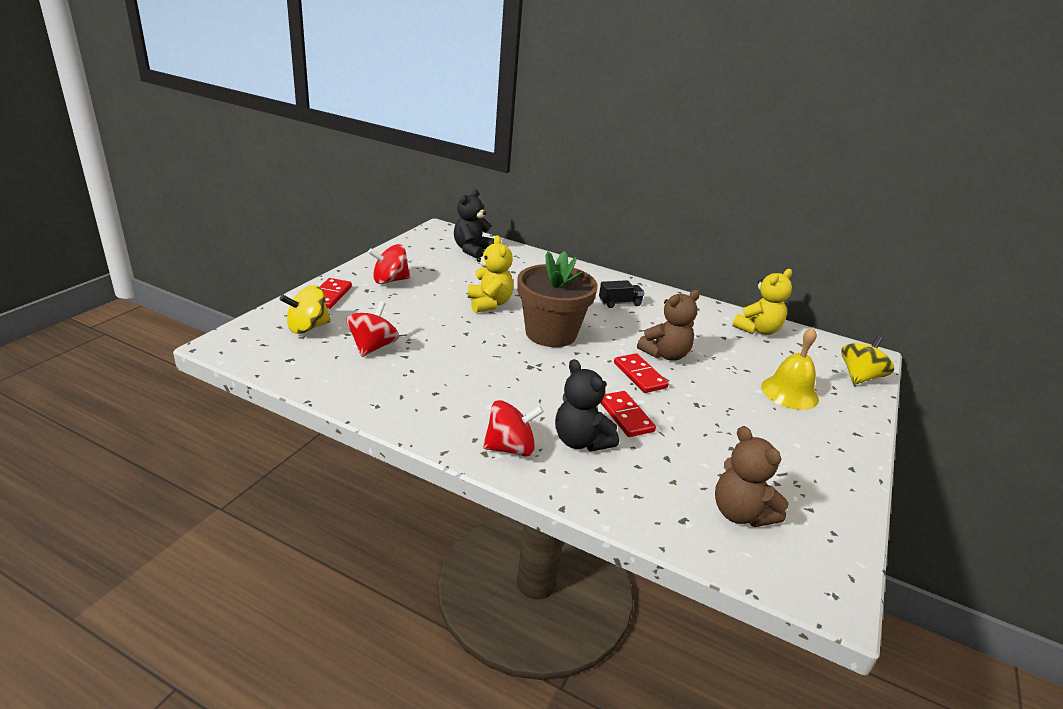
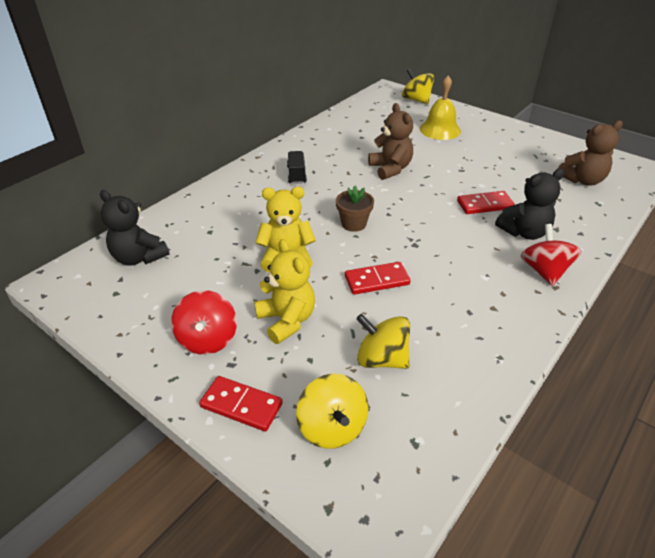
camera: 75 degrees left, 10 degrees up
red spinning top [346,301,399,357] -> yellow spinning top [356,314,410,369]
brown flower pot [517,251,597,347] -> brown flower pot [336,186,374,232], size x0.48
red domino [614,353,669,393] -> red domino moved to [345,262,411,295]
yellow teddy bear [732,269,792,335] -> yellow teddy bear moved to [254,239,315,344]

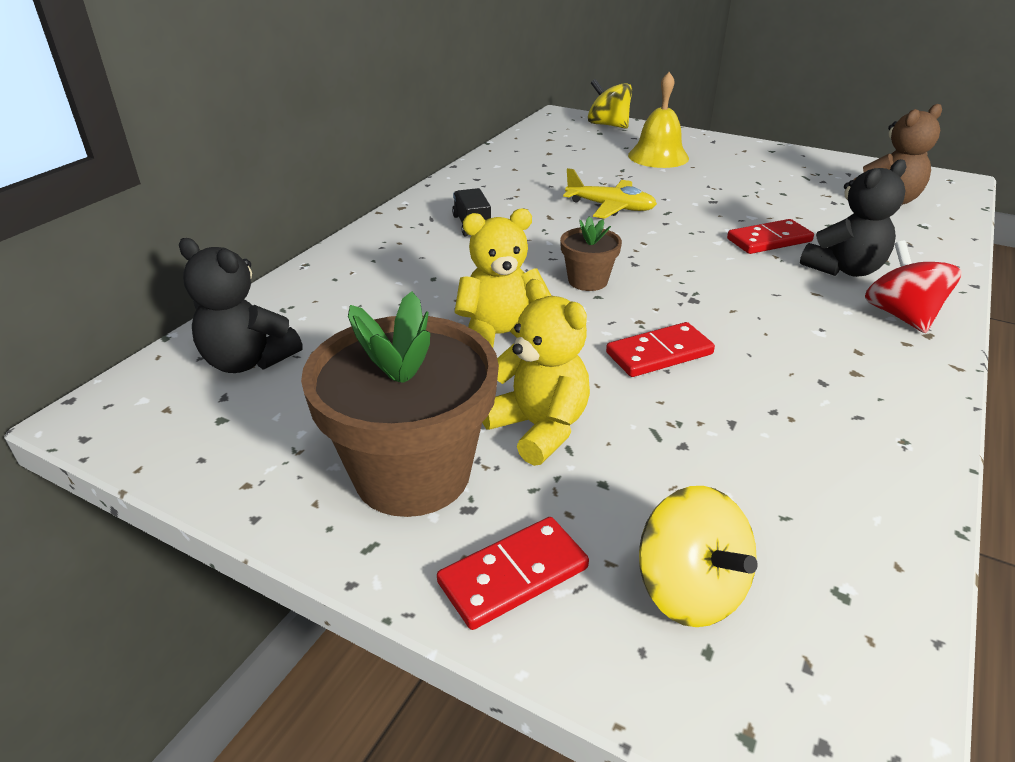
camera: 10 degrees left, 5 degrees down
red spinning top [171,290,237,355] -> brown flower pot [301,291,499,517]
red domino [199,376,283,431] -> red domino turned 45 degrees counterclockwise [437,517,589,630]
yellow spinning top [356,314,410,369] -> none
brown teddy bear [368,103,413,180] -> yellow plane [563,168,657,219]

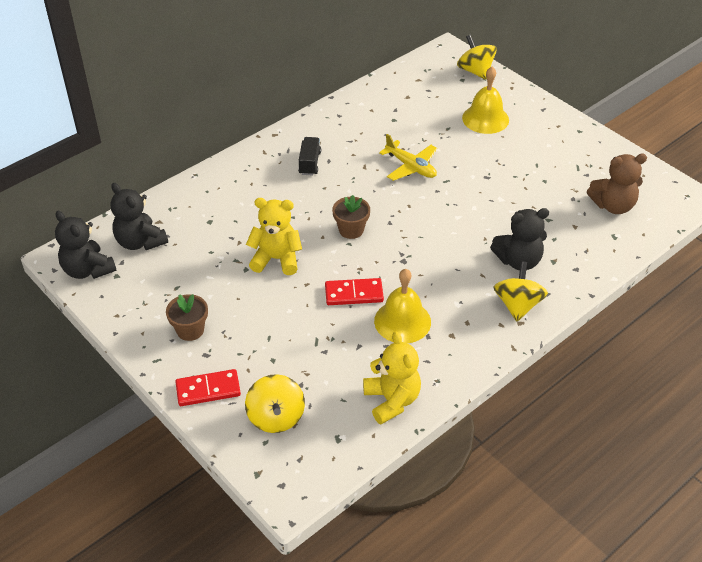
camera: 20 degrees right, 10 degrees up
brown flower pot [301,291,499,517] -> brown flower pot [166,294,208,341], size x0.48
yellow teddy bear [482,279,590,466] -> yellow teddy bear moved to [363,332,421,424]
red domino [727,219,814,254] -> none
red spinning top [865,240,962,333] -> yellow spinning top [493,261,548,321]
none -> black teddy bear [55,211,117,279]
none -> yellow bell [374,269,431,343]

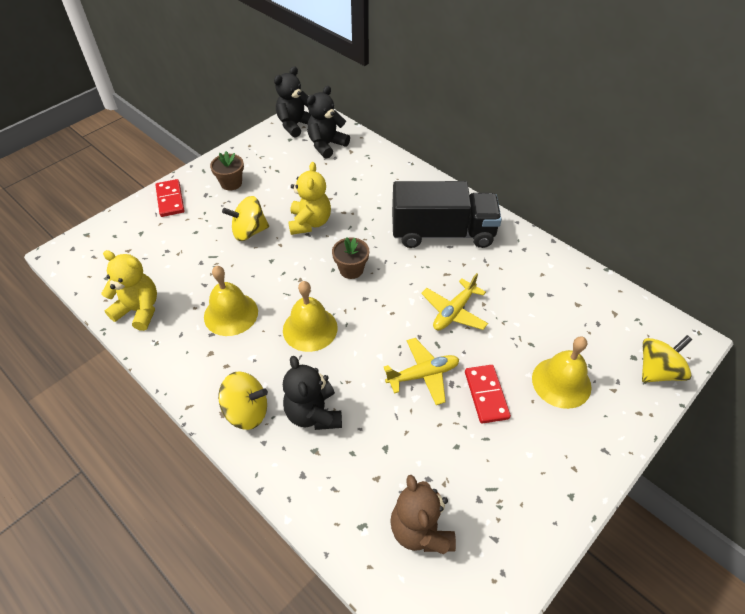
camera: 85 degrees right, 5 degrees up
yellow spinning top [245,374,305,433] -> yellow spinning top moved to [222,196,269,241]
black truck [298,137,321,176] -> black truck [392,181,502,248], size x2.36
red domino [325,278,384,305] -> red domino moved to [465,365,511,424]
yellow teddy bear [363,332,421,424] -> yellow teddy bear turned 135 degrees counterclockwise [101,250,157,331]
none -> yellow bell [283,281,338,352]
none -> yellow plane [384,338,459,405]

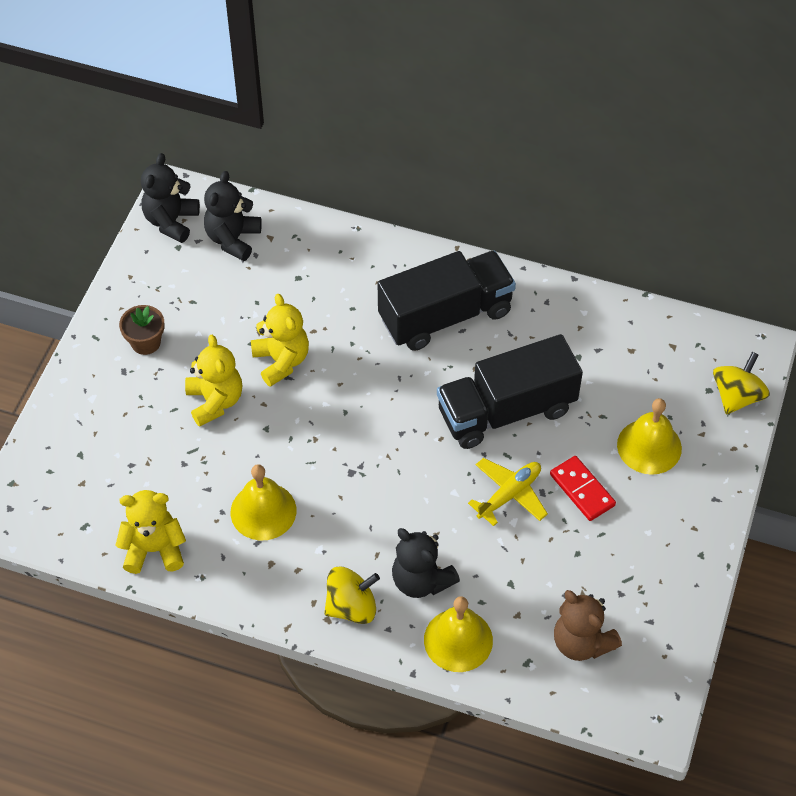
camera: 25 degrees left, 5 degrees up
red domino [155,179,185,217] -> none
yellow spinning top [222,196,269,241] -> yellow teddy bear [185,335,242,427]
yellow bell [283,281,338,352] -> yellow bell moved to [424,596,493,672]
brown flower pot [332,237,369,279] -> none
yellow plane [421,273,488,330] -> black truck [437,334,583,449]

